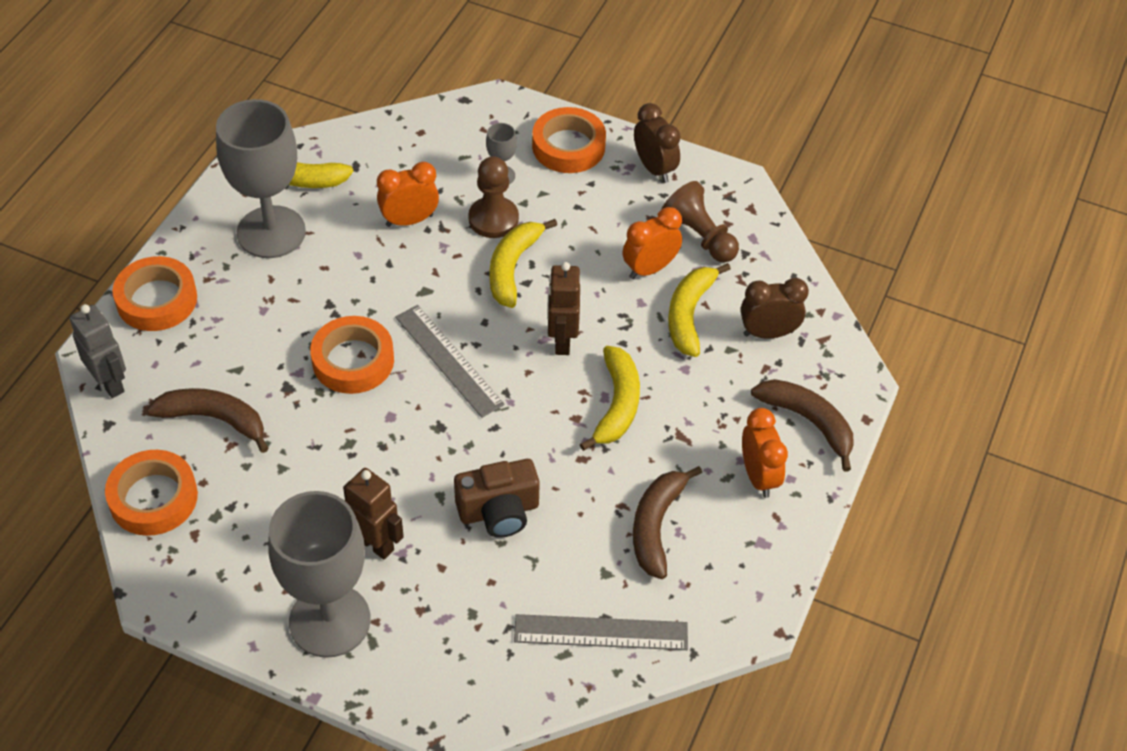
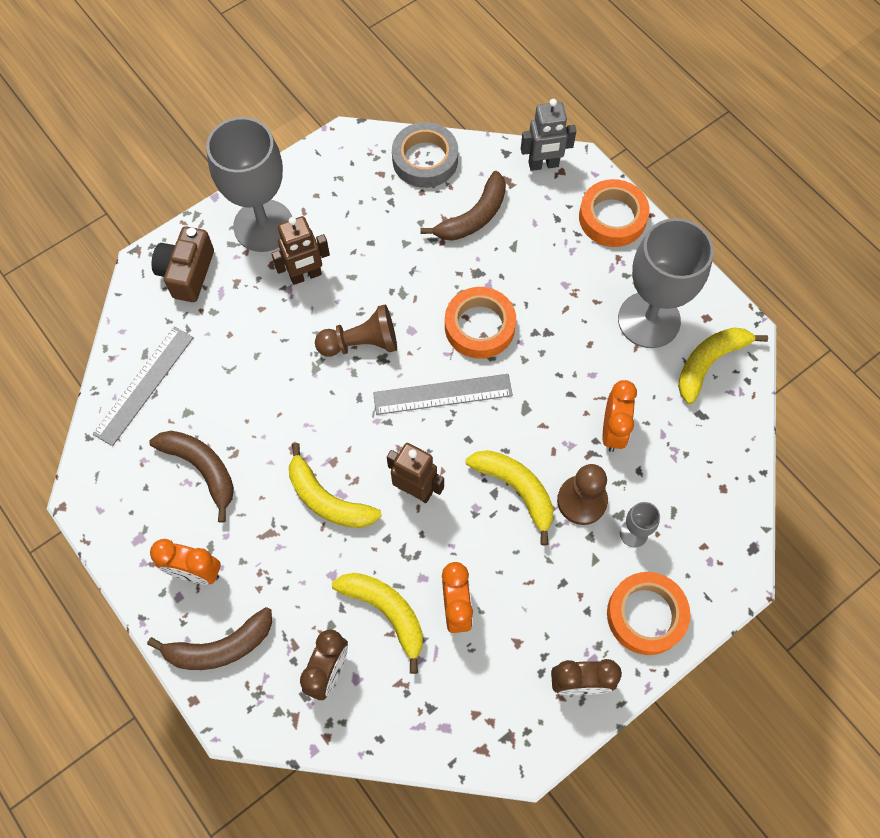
camera: 120 degrees right, 15 degrees up
orange tape [105,450,198,536] -> grey tape [392,122,458,188]
brown camera [454,459,540,538] -> brown camera moved to [152,226,214,302]
brown pawn [662,181,739,263] -> brown pawn moved to [315,304,397,357]

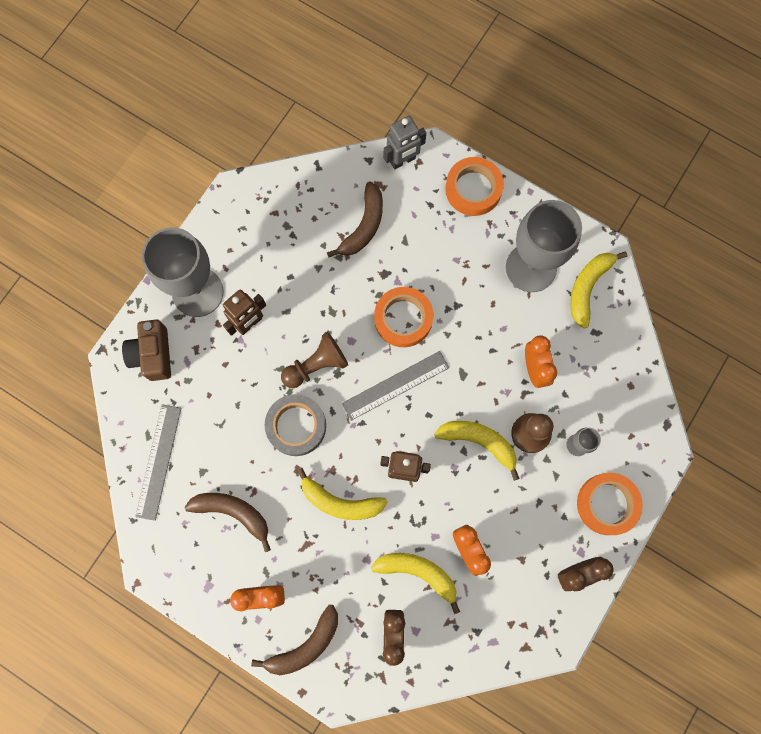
camera: 20 degrees left, 10 degrees up
grey tape [392,122,458,188] -> grey tape moved to [265,394,326,456]

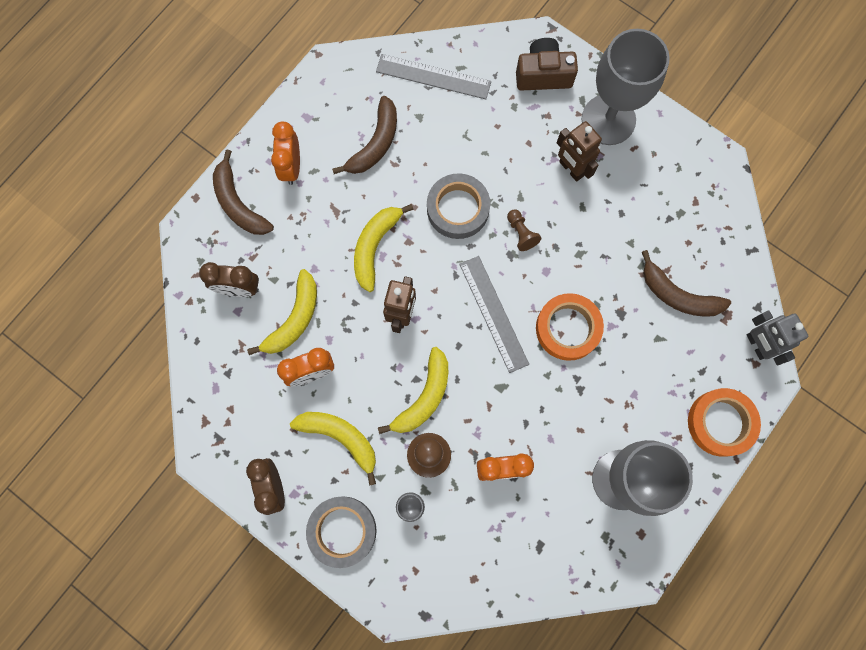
camera: 95 degrees right, 0 degrees up
brown pawn [281,332,348,388] -> brown pawn [507,209,541,251], size x0.59
yellow banana [571,252,627,329] -> yellow banana moved to [290,412,376,486]
orange tape [577,473,643,535] -> grey tape [306,497,377,568]

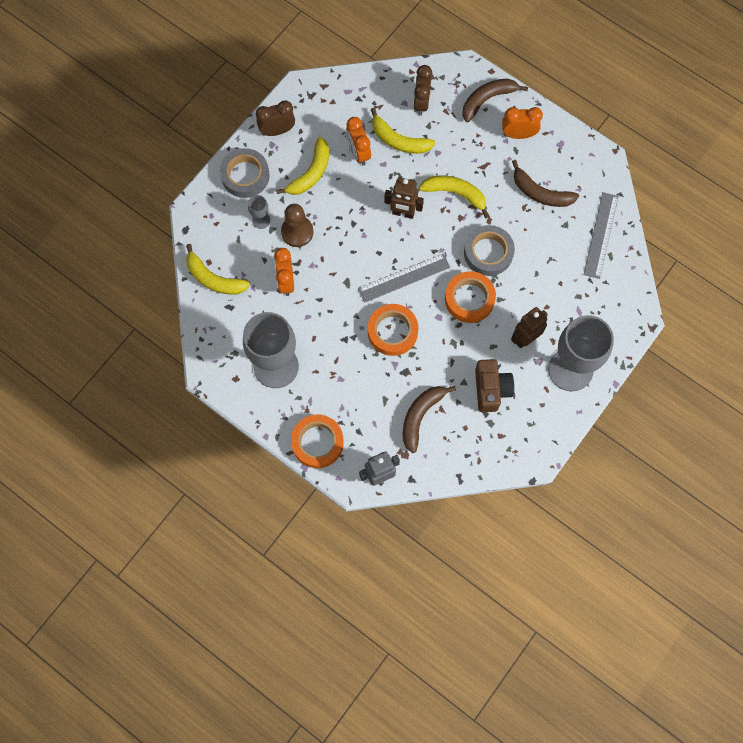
camera: 90 degrees right, 5 degrees down
yellow banana [378,347,448,434] -> yellow banana moved to [186,244,250,294]
brown pawn [507,209,541,251] -> orange tape [445,271,496,323]
brown camera [516,38,578,91] -> brown camera moved to [475,359,514,412]

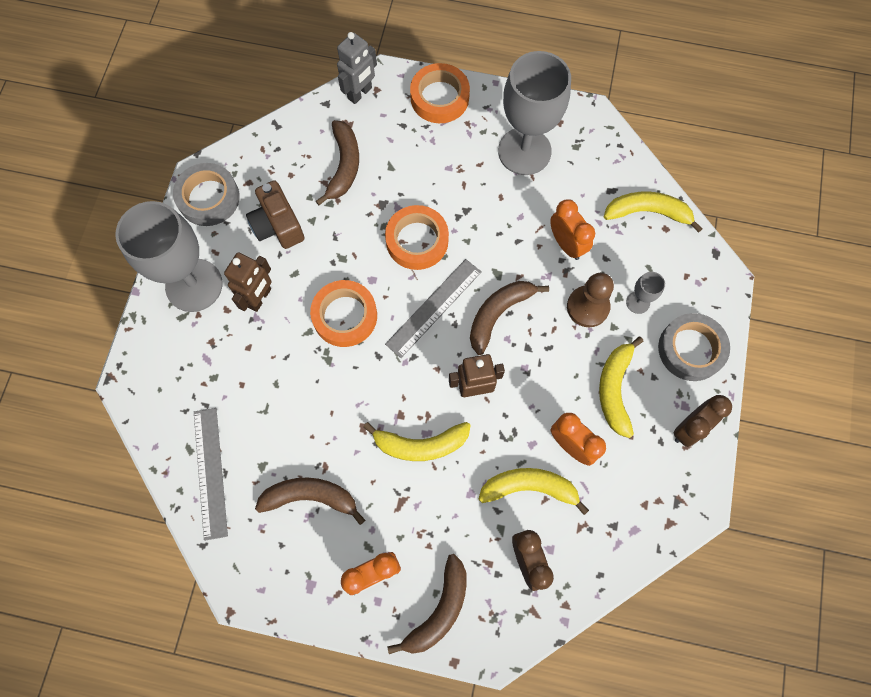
camera: 155 degrees right, 0 degrees up
grey tape [464,225,515,276] -> grey tape moved to [173,163,240,226]
none -> brown banana [470,281,549,355]

